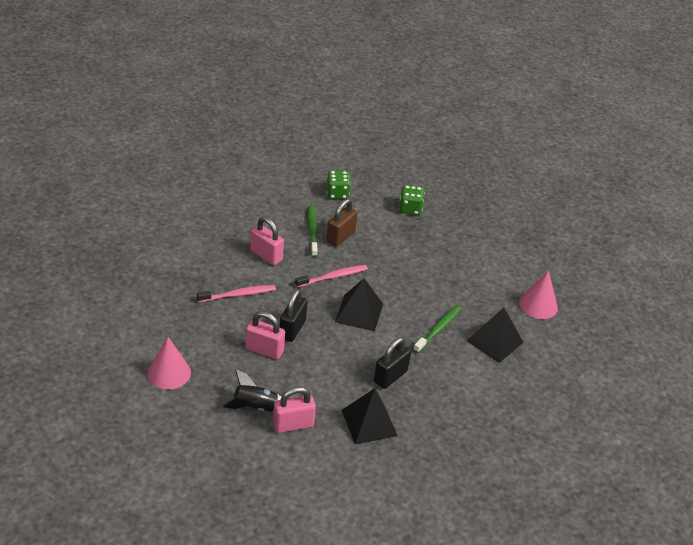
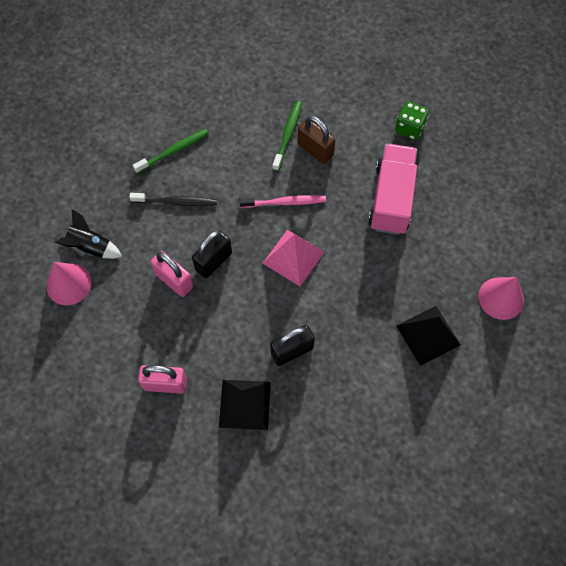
camera: 25 degrees right, 25 degrees up
pink toothbrush [197,285,276,302] -> black toothbrush [129,193,217,206]
black rocket [223,370,281,412] -> black rocket moved to [55,209,122,259]
pink padlock [250,217,284,265] -> none
green dice [326,170,351,199] -> none
brown padlock [326,199,358,247] -> brown padlock turned 75 degrees clockwise [298,116,336,164]
black pyramid [335,278,383,331] -> pink pyramid [262,230,324,286]
green toothbrush [413,305,462,353] -> green toothbrush moved to [133,129,209,173]
none -> pink truck [368,144,417,235]

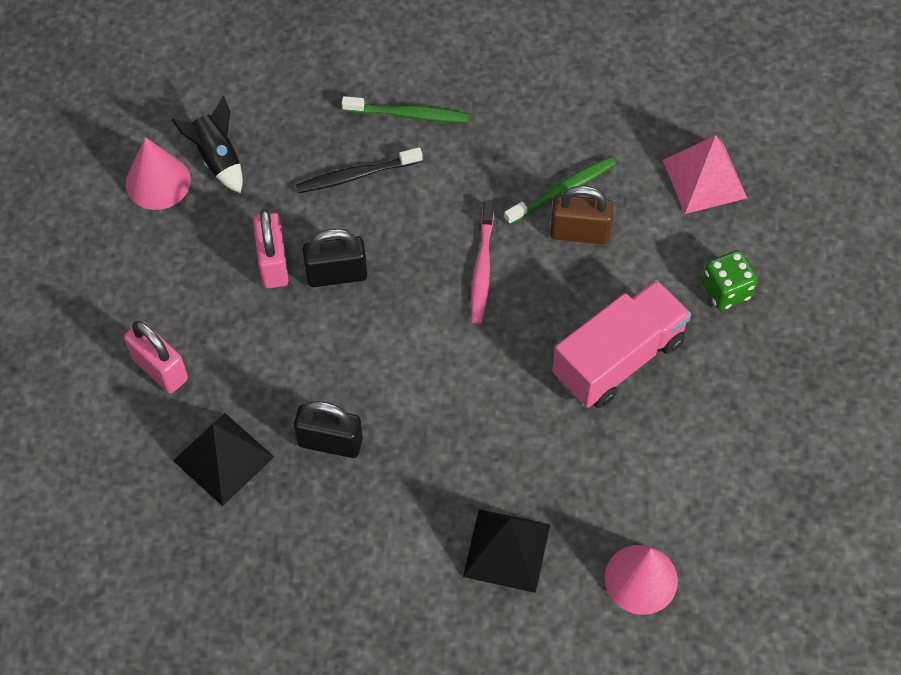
camera: 40 degrees right, 5 degrees down
black toothbrush [129,193,217,206] -> black toothbrush turned 120 degrees clockwise [296,147,423,193]
pink toothbrush [239,195,326,208] -> pink toothbrush turned 60 degrees clockwise [471,201,494,323]
pink pyramid [262,230,324,286] -> pink pyramid moved to [663,135,747,214]
brown padlock [298,116,336,164] -> brown padlock turned 75 degrees counterclockwise [550,186,614,244]

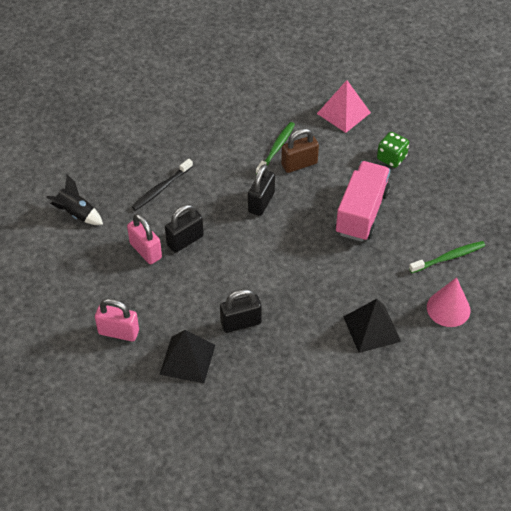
camera: 30 degrees left, 10 degrees down
pink cone [126,137,191,210] -> none
green toothbrush [342,96,469,122] -> green toothbrush moved to [409,241,485,273]
pink toothbrush [471,201,494,323] -> black padlock [248,164,275,216]

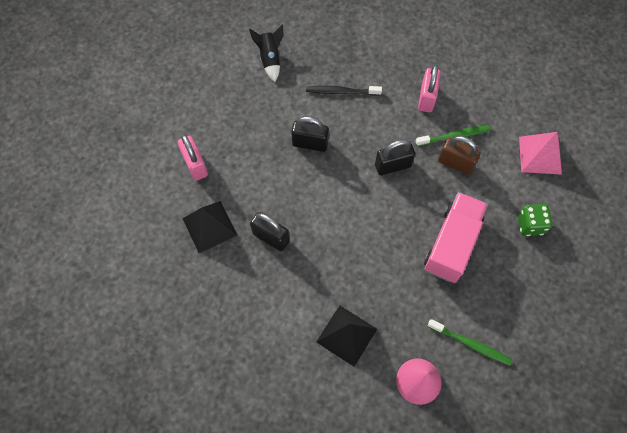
camera: 50 degrees right, 15 degrees up
pink padlock [127,214,162,264] -> pink padlock moved to [418,65,441,112]
pink truck [335,161,390,242] -> pink truck turned 45 degrees counterclockwise [424,192,488,283]

